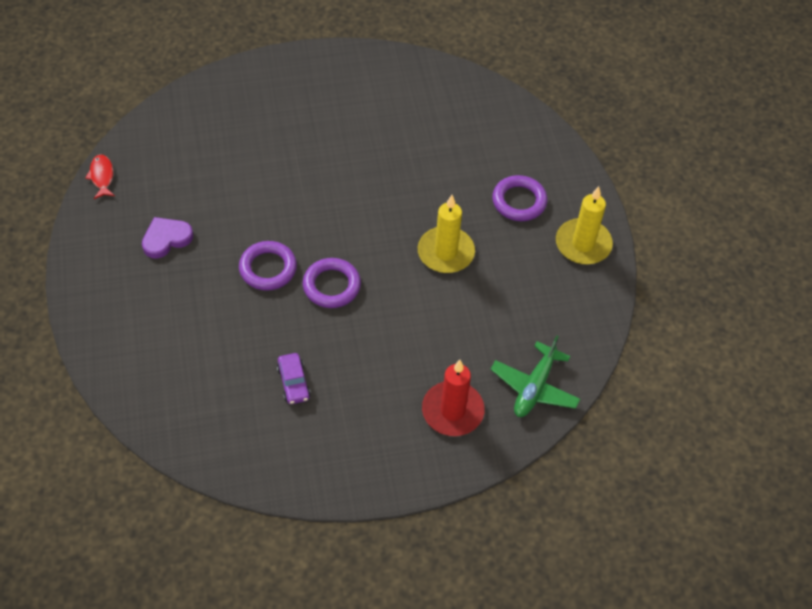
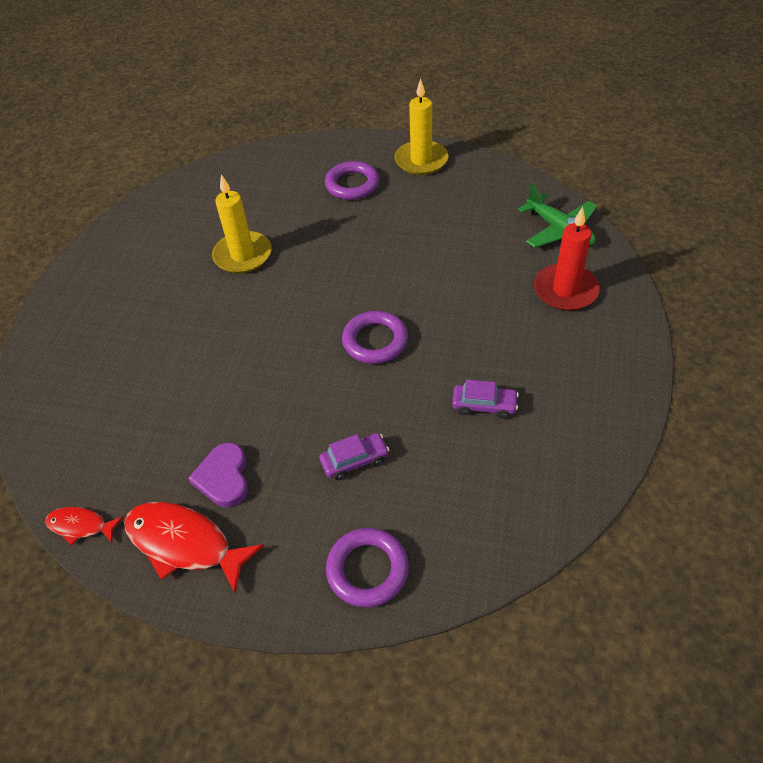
camera: 60 degrees left, 5 degrees down
purple ring [239,241,297,291] -> purple ring moved to [326,528,409,607]
yellow candle [418,195,475,273] -> yellow candle moved to [212,174,272,273]
none -> red fish [124,502,264,593]
none -> purple car [320,433,389,480]

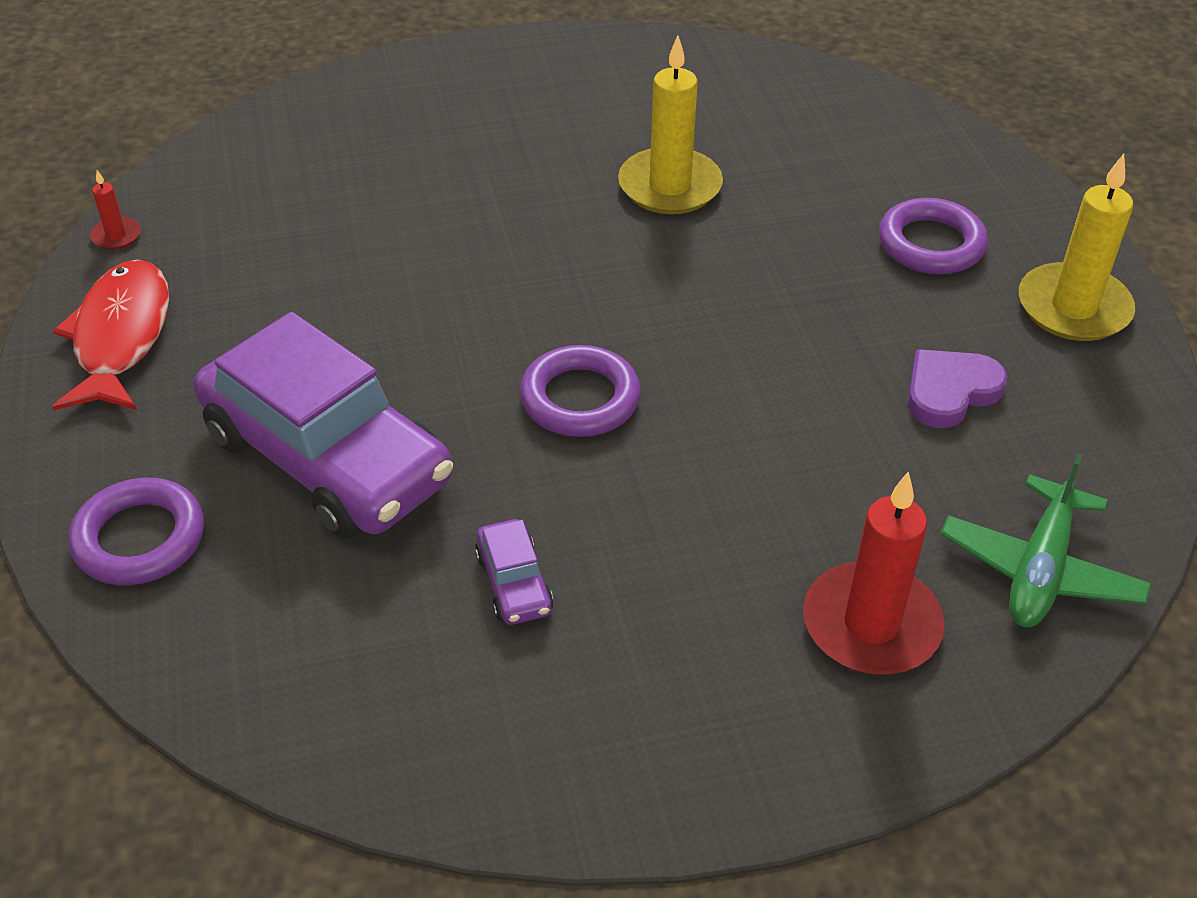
camera: 60 degrees right, 5 degrees down
red fish [45,507,124,545] -> red candle [90,170,141,250]
purple heart [188,443,248,508] -> purple heart moved to [907,349,1008,428]
purple car [320,433,389,480] -> purple car [194,312,453,539], size x2.49

